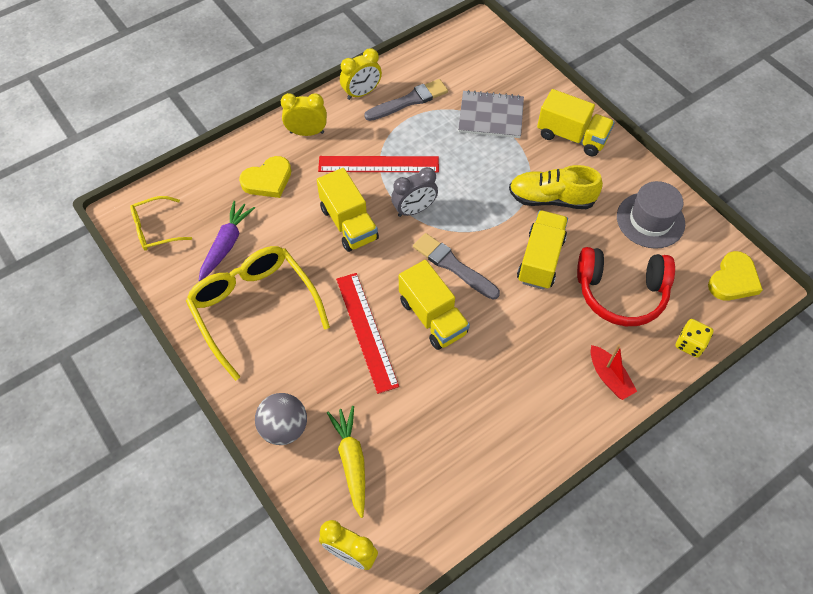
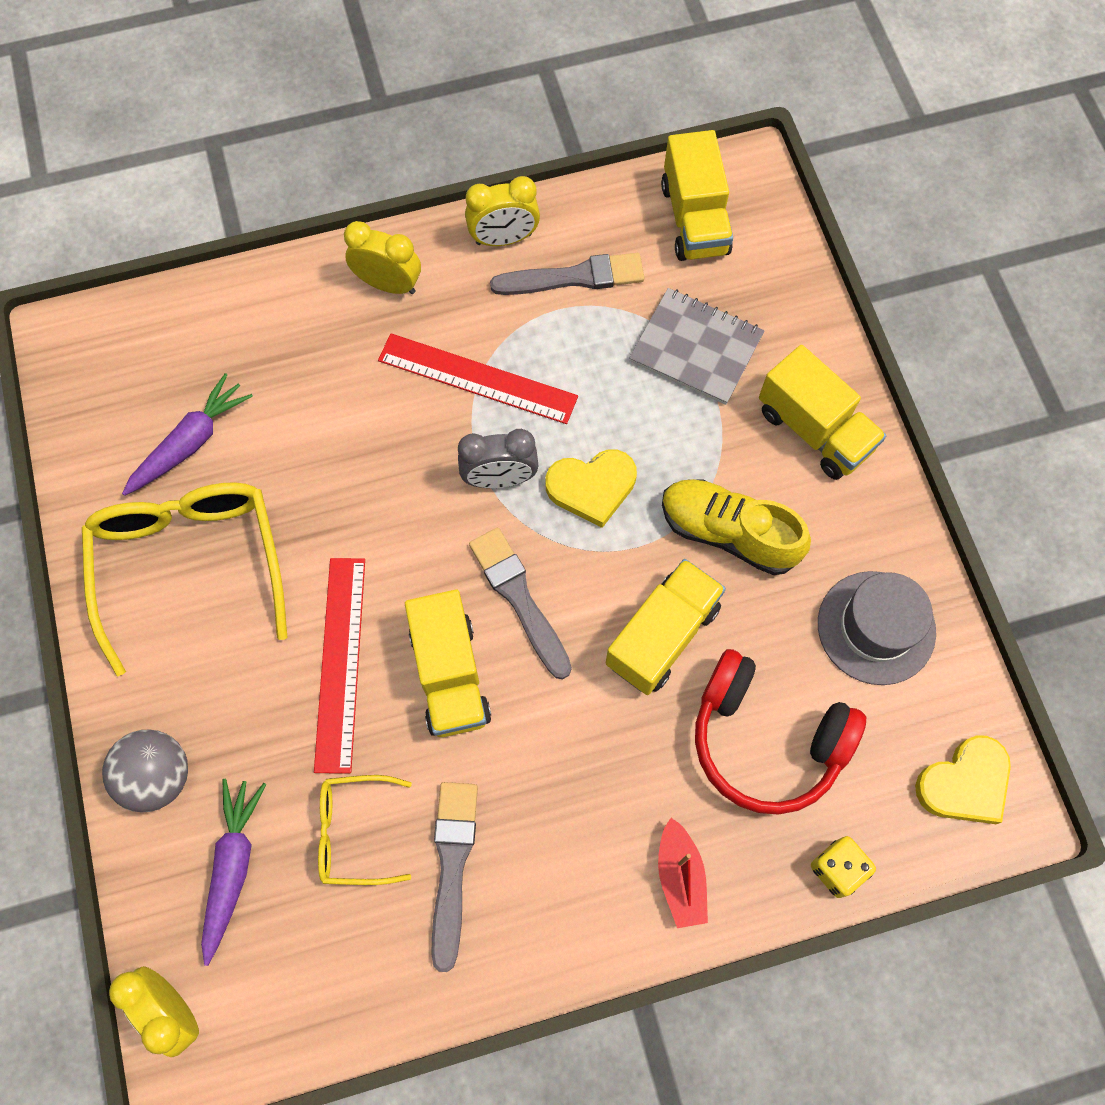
camera: 20 degrees right, 10 degrees up
yellow glasses [130,196,192,251] -> yellow glasses moved to [318,775,412,885]
yellow heart [239,156,291,198] -> yellow heart moved to [545,449,637,528]
yellow truck [317,168,379,252] -> yellow truck moved to [661,130,733,261]
yellow carrot [327,406,365,518] -> purple carrot [201,779,267,966]
none -> grey brush [431,782,478,972]

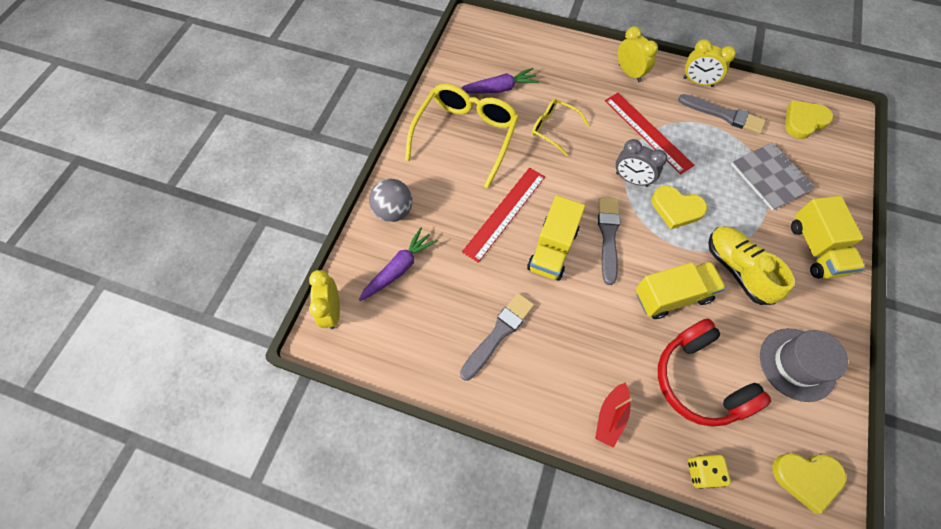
camera: 35 degrees right, 5 degrees down
yellow glasses [318,775,412,885] -> yellow glasses moved to [532,99,589,156]
yellow truck [661,130,733,261] -> yellow heart [785,101,833,139]

